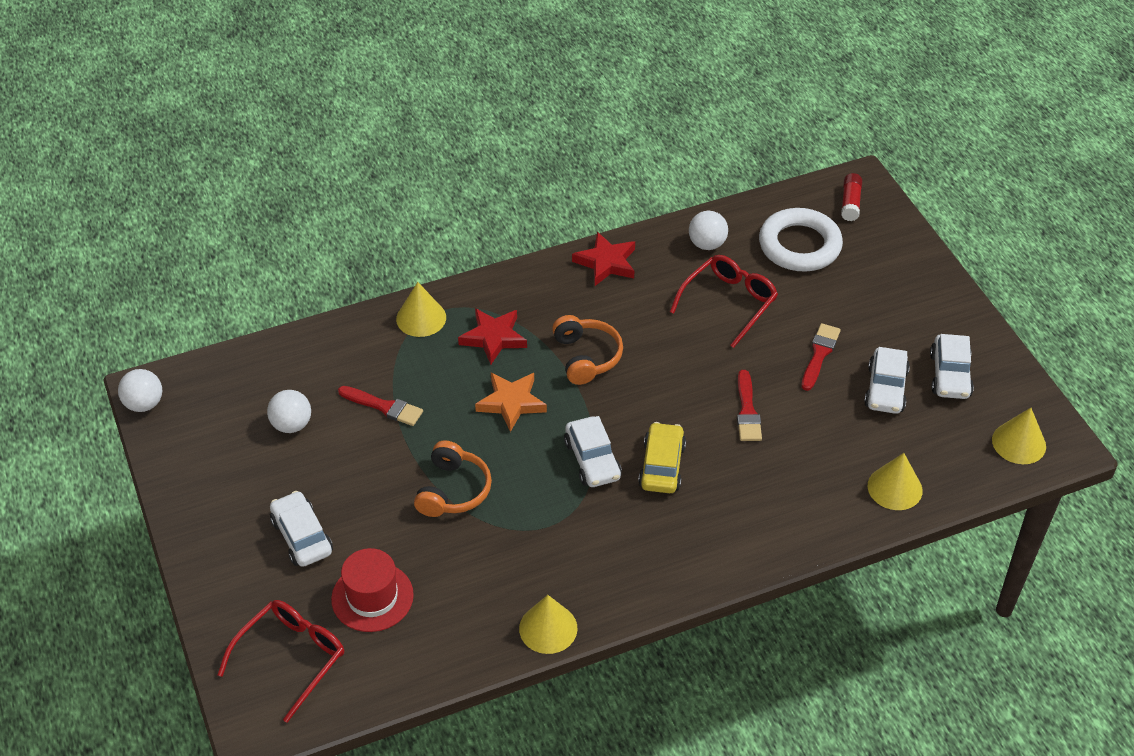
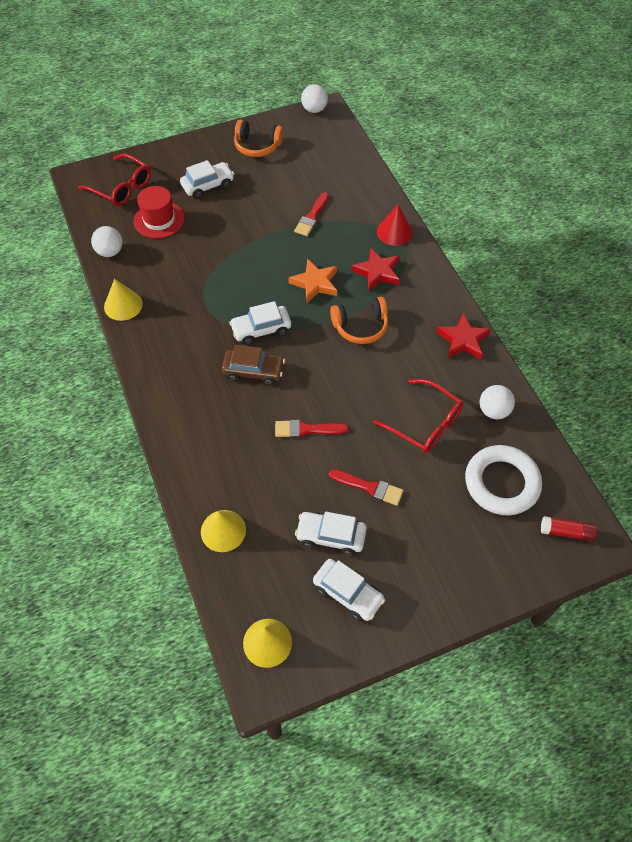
camera: 90 degrees right, 10 degrees up
white ball [267,390,311,433] -> white ball moved to [91,226,122,257]
yellow cone [396,282,446,337] -> red cone [377,205,413,246]
orange headphones [414,440,492,517] -> orange headphones moved to [234,120,284,157]
yellow car [638,422,686,493] -> brown car [222,345,285,385]
white car [930,334,974,399] -> white car turned 150 degrees counterclockwise [313,559,385,621]

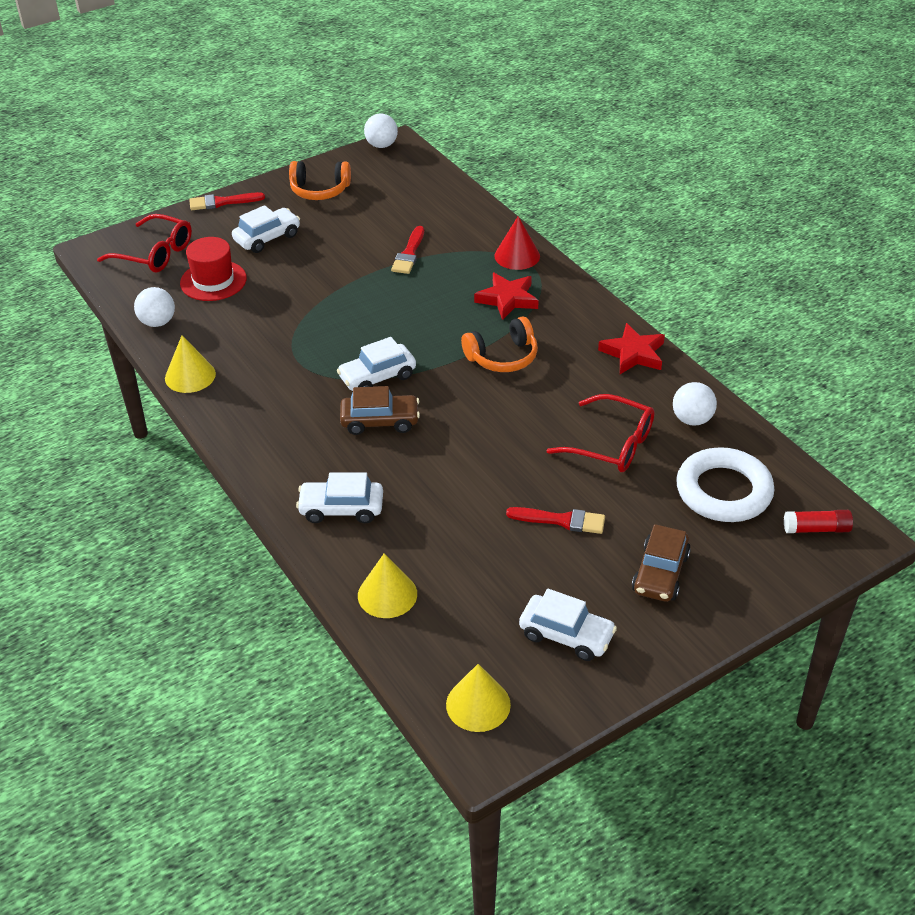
camera: 10 degrees left, 15 degrees down
red brush [275,420,348,438] -> red brush moved to [189,192,265,210]
orange star [288,259,337,303] -> none
white car [295,512,367,556] -> white car moved to [296,472,383,523]
none -> brown car [632,524,691,602]

